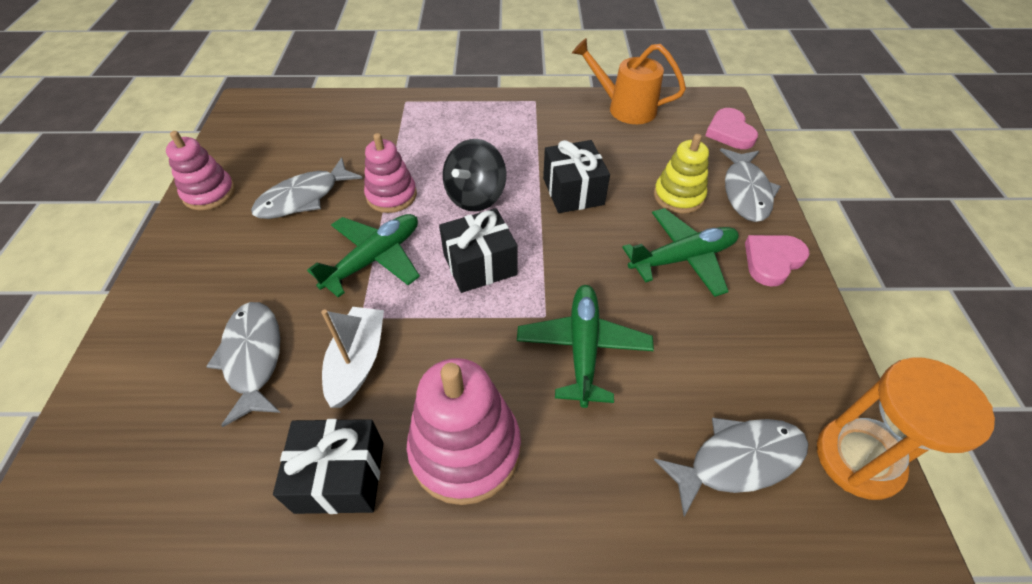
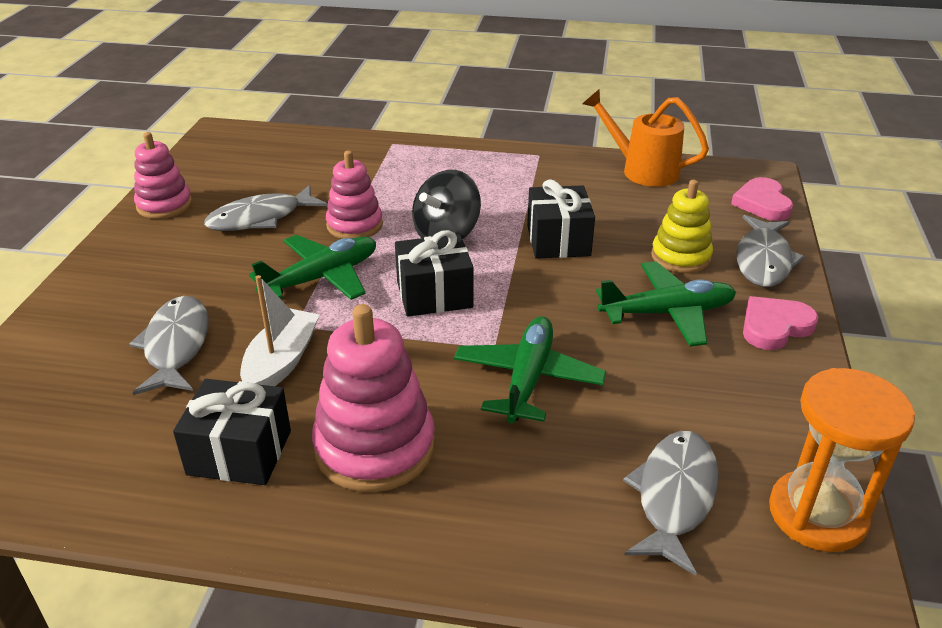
camera: 10 degrees right, 15 degrees down
grey fish [654,418,808,517] -> grey fish turned 60 degrees counterclockwise [623,431,719,576]

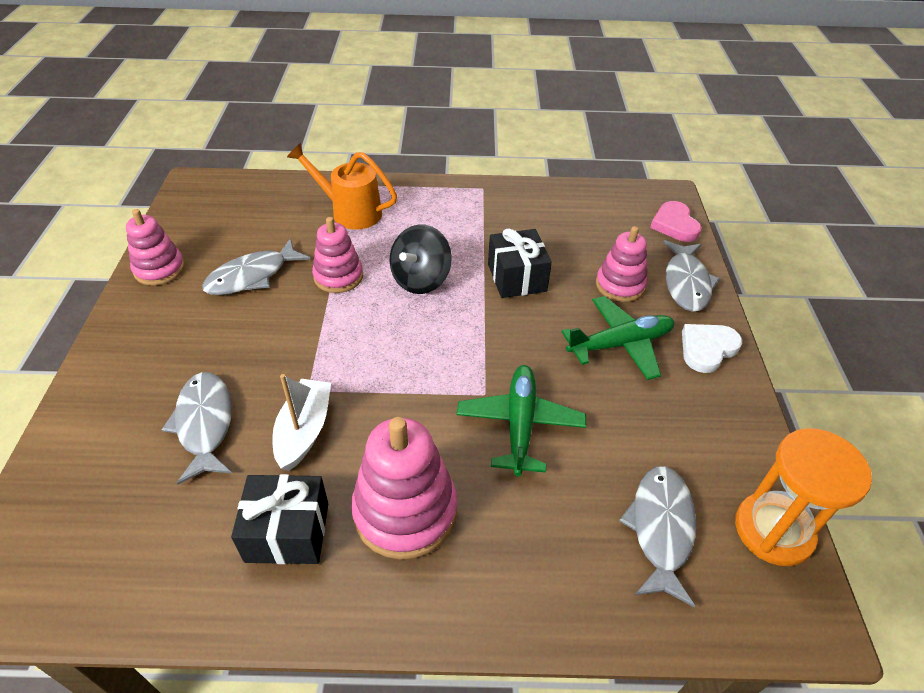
camera: 10 degrees left, 10 degrees up
green plane [249,235,376,300] -> none
black gift [395,230,474,317] -> none
orange watering can [583,89,709,187] -> orange watering can moved to [287,143,397,230]
yellow stacking toy [651,180,713,273] -> pink stacking toy [596,226,647,302]
pink heart [743,296,818,350] -> white heart [682,324,742,373]

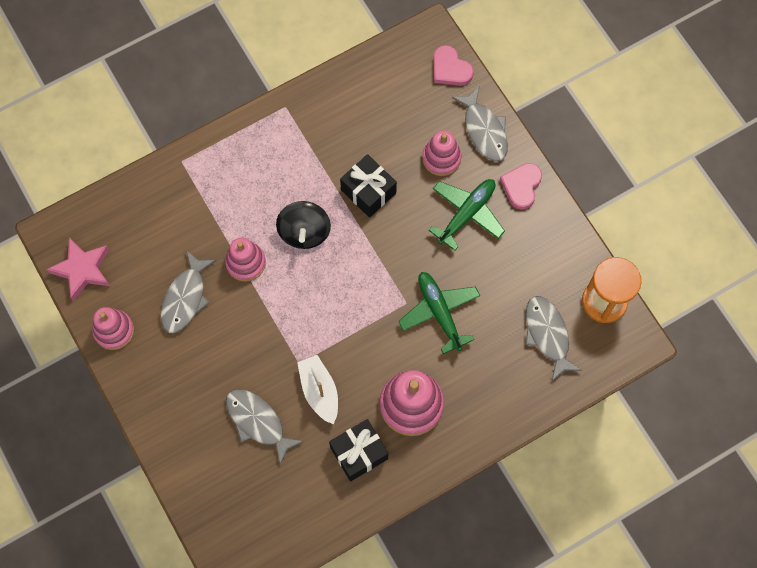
camera: 30 degrees left, 25 degrees up
orange watering can [287,143,397,230] -> none
white heart [682,324,742,373] -> pink heart [500,163,542,210]
none -> pink star [46,238,110,301]

